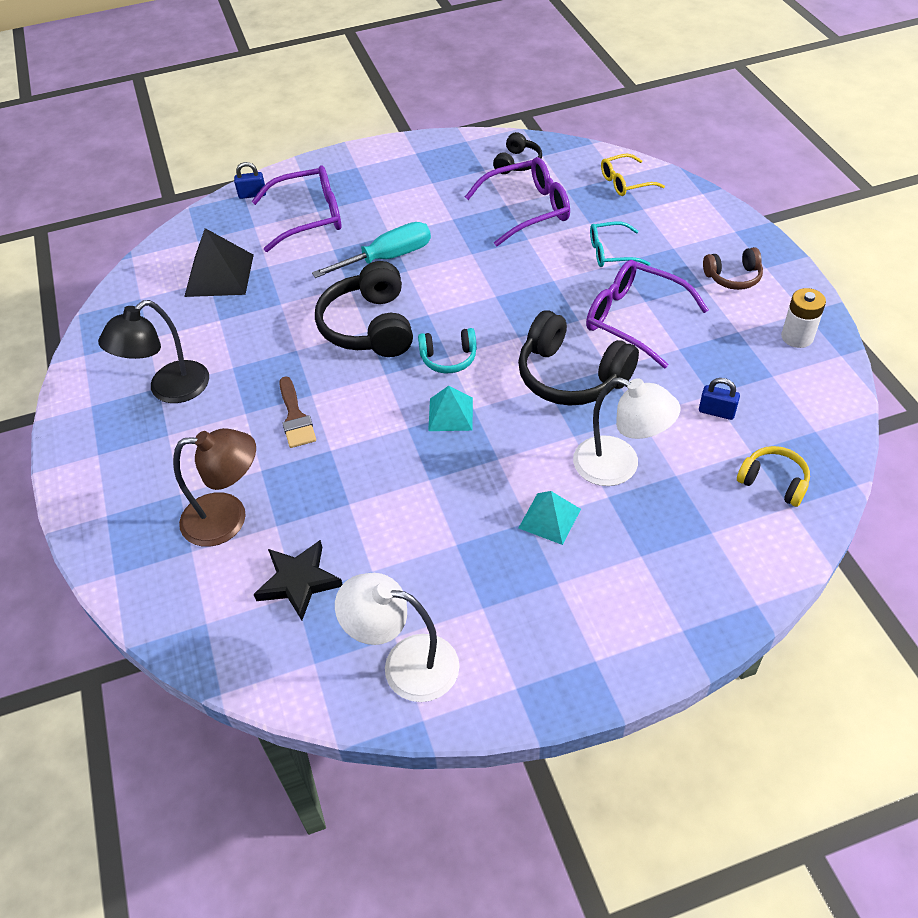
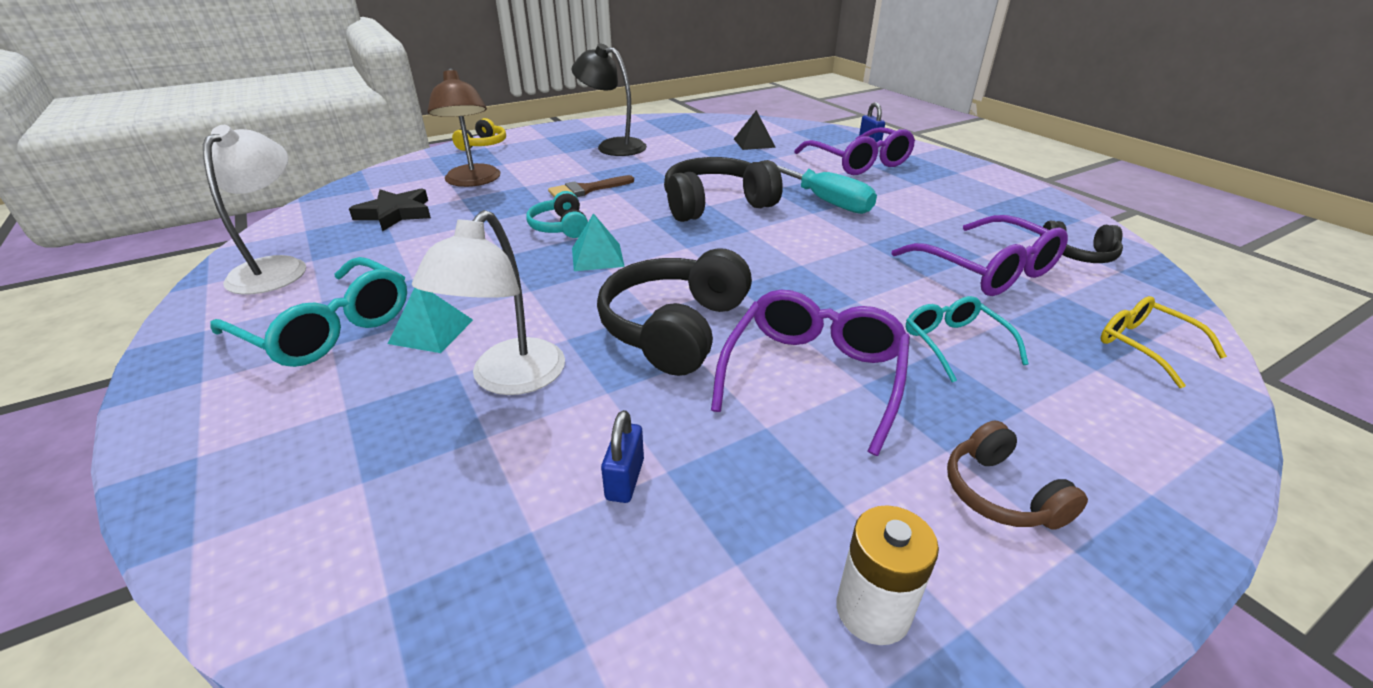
camera: 75 degrees right, 15 degrees down
black pyramid [184,228,254,297] -> black pyramid [734,110,776,150], size x0.62
turquoise headphones [418,328,477,373] -> turquoise headphones moved to [526,191,588,238]
yellow headphones [737,446,810,507] -> yellow headphones moved to [452,118,506,151]
none -> turquoise glasses [210,257,407,367]

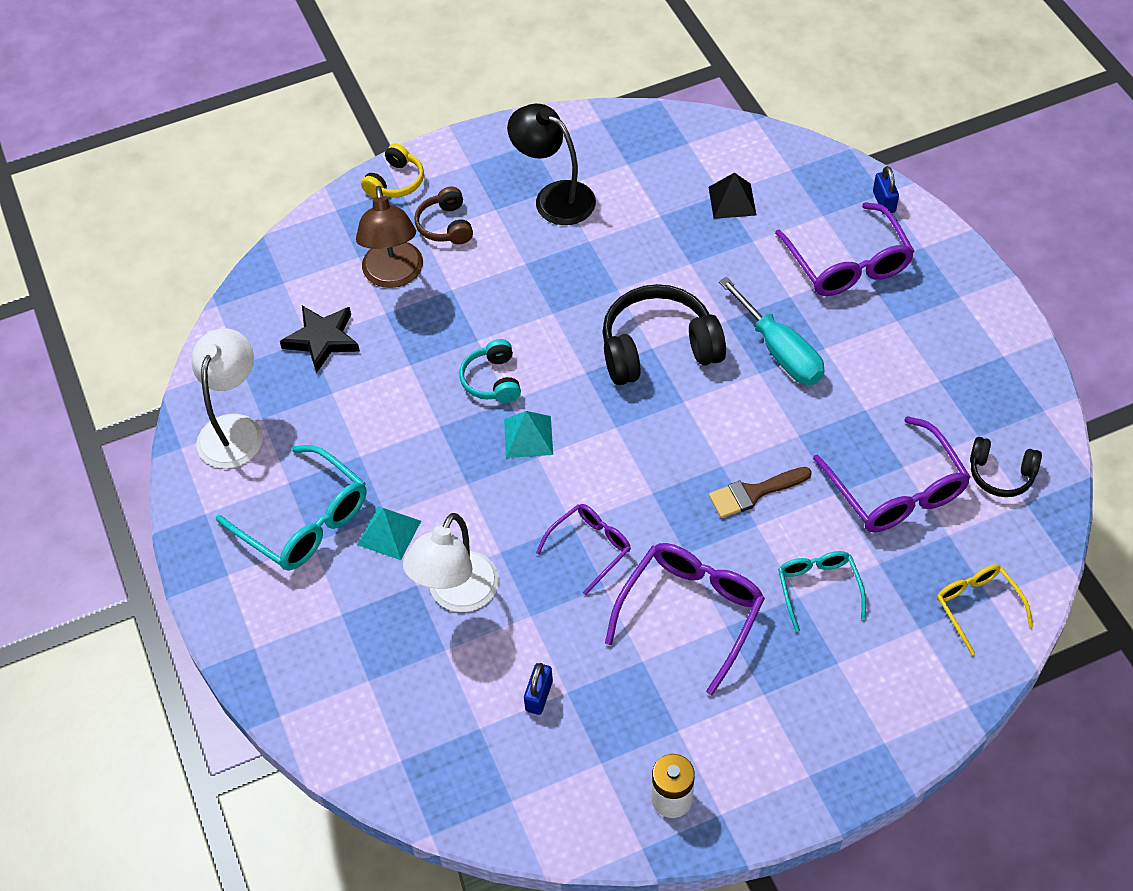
camera: 10 degrees right, 20 degrees up
brown brush [548,175,634,197] -> brown brush moved to [709,467,812,518]
black headphones [597,248,752,376] -> purple glasses [536,504,631,595]
brown headphones [947,421,1088,530] -> brown headphones moved to [414,187,473,244]

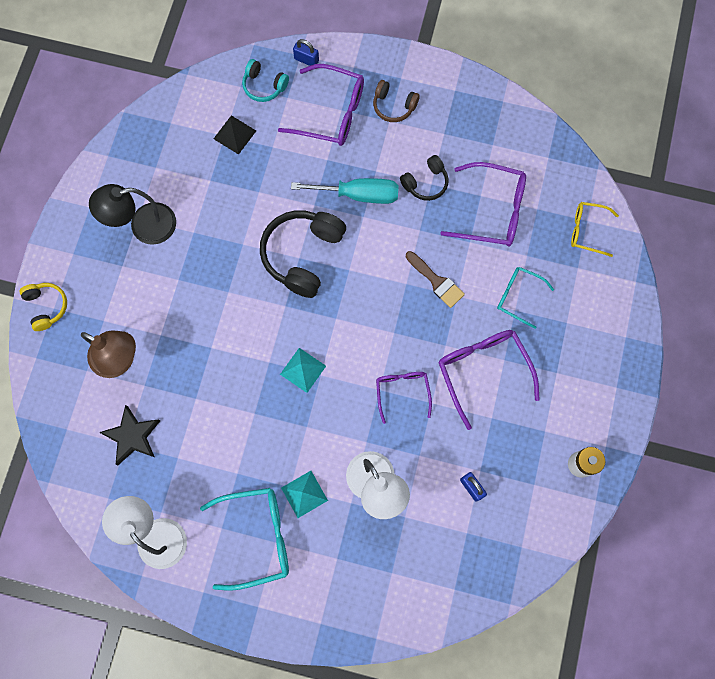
camera: 55 degrees left, 20 degrees up
brown headphones [414,187,473,244] -> brown headphones moved to [373,80,420,122]
turquoise headphones [459,339,521,403] -> turquoise headphones moved to [242,59,289,102]
brown brush [709,467,812,518] -> brown brush turned 60 degrees counterclockwise [406,251,465,308]
black headphones [970,437,1042,497] -> black headphones moved to [400,155,448,201]

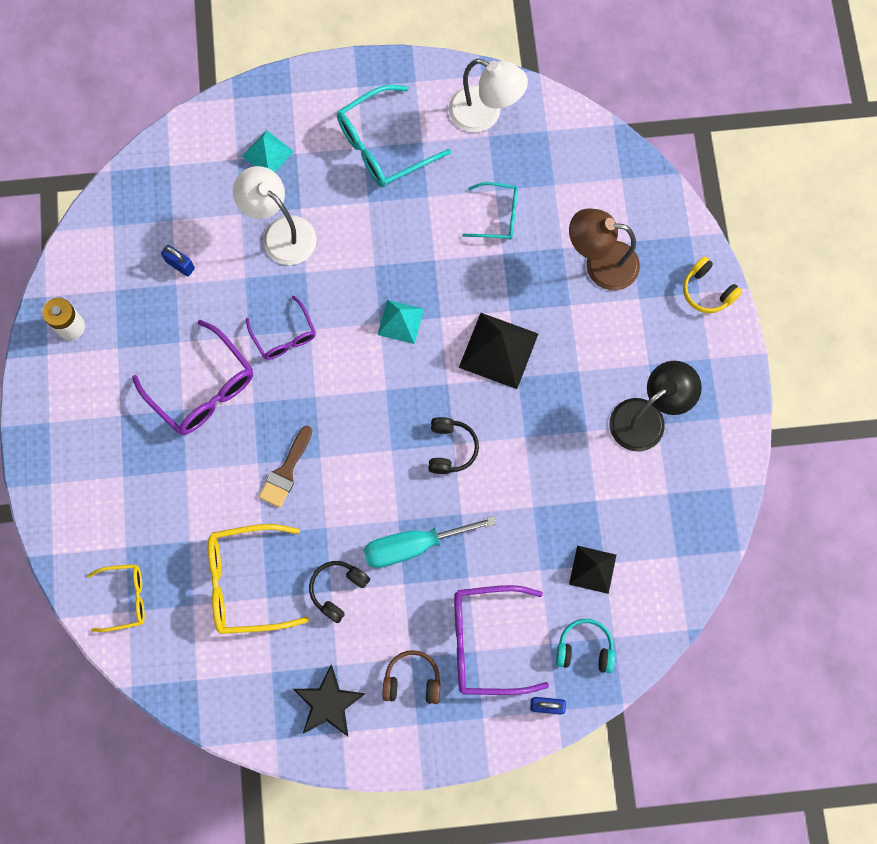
camera: 160 degrees right, 0 degrees up
black star [99,405,160,465] -> black star moved to [293,665,365,737]
black headphones [260,210,346,298] -> black headphones [428,417,479,474], size x0.55
turquoise pyramid [281,471,328,518] -> turquoise pyramid moved to [242,130,294,172]
brown brush [406,251,465,308] -> brown brush turned 90 degrees counterclockwise [259,425,312,508]
purple glasses [440,162,526,247] -> yellow glasses [208,524,309,634]
turquoise glasses [497,267,554,329] -> turquoise glasses moved to [462,182,518,240]
none -> black pyramid [459,313,538,389]

